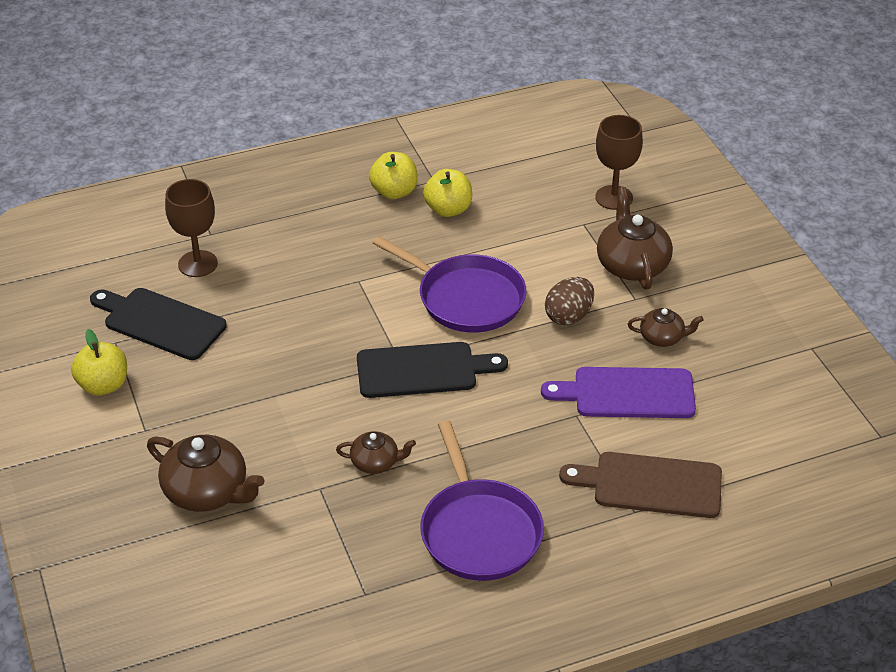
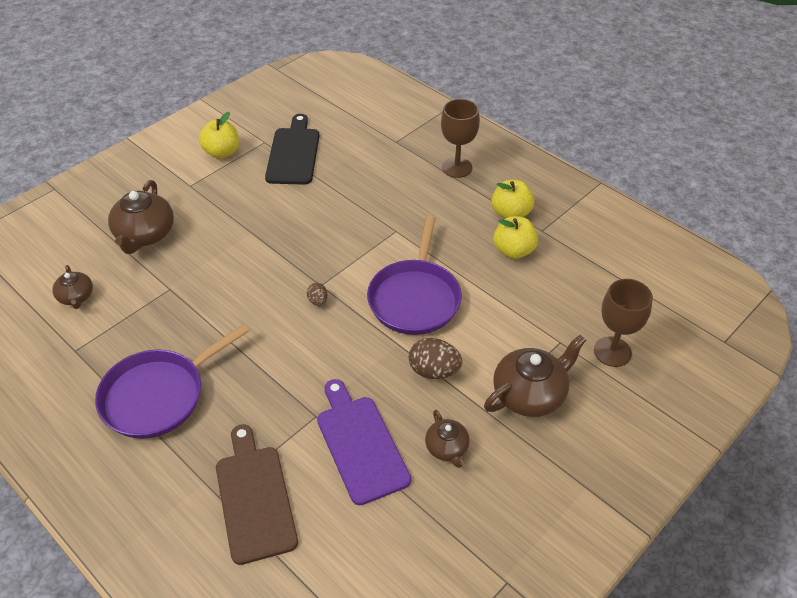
camera: 65 degrees right, 5 degrees up
brown goblet [165,179,218,277] -> brown goblet moved to [441,99,480,178]
brown teapot [336,431,416,474] -> brown teapot moved to [53,265,93,309]
black cutting board [357,342,508,398] -> brown egg [307,283,328,306]

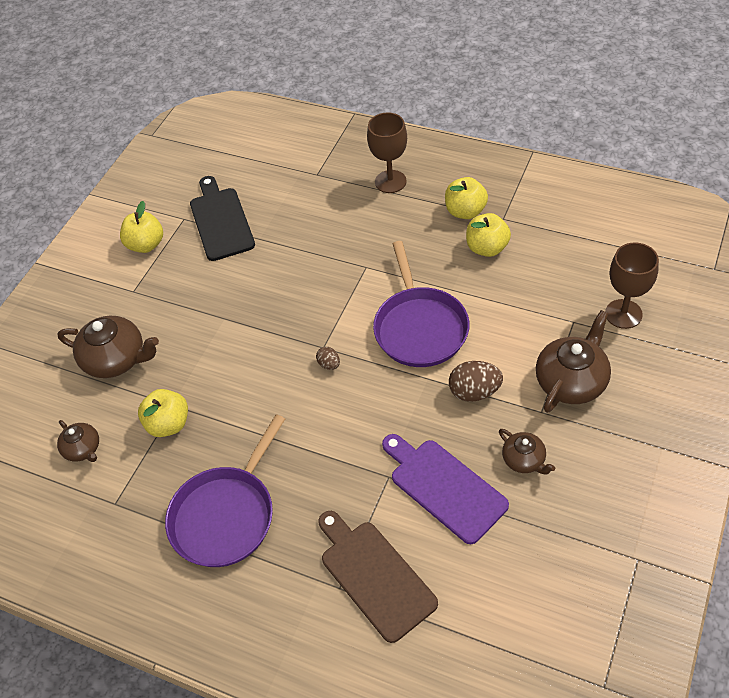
camera: 15 degrees left, 5 degrees up
brown teapot [108,180,174,254] -> brown teapot turned 60 degrees counterclockwise [57,316,159,378]
none -> yellow apple [138,389,188,437]

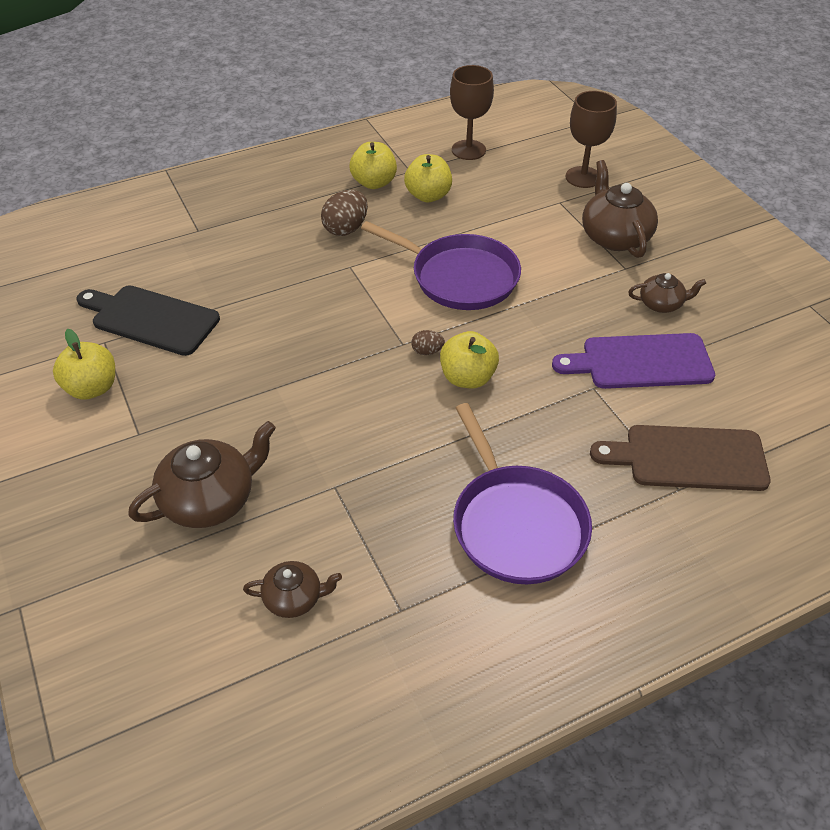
camera: 55 degrees left, 5 degrees down
yellow apple [138,389,188,437] -> yellow apple moved to [440,331,499,388]
brown goblet [367,113,407,193] -> brown goblet moved to [450,65,494,160]
brown egg [449,361,503,402] -> brown egg moved to [321,190,368,236]

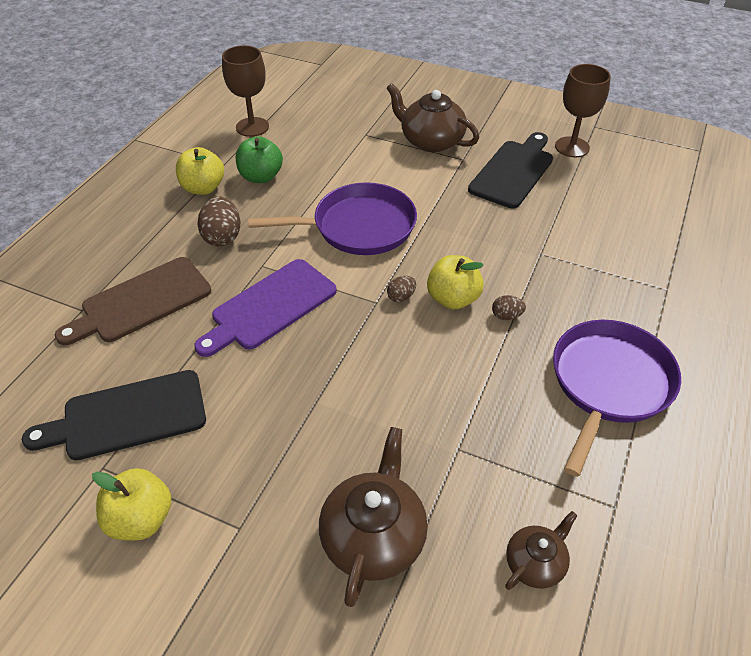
camera: 40 degrees left, 0 degrees up
yellow apple [404,154,452,202] -> green apple [236,136,283,183]
purple pan [453,403,592,584] -> purple pan turned 90 degrees counterclockwise [553,320,681,477]
purple cutting board [552,333,715,389] -> purple cutting board moved to [194,259,337,357]
brown goblet [566,91,617,188] -> brown goblet moved to [555,64,611,157]
brown cutting board [590,425,771,491] -> brown cutting board moved to [55,257,211,345]
brown teapot [628,273,706,313] -> black cutting board [468,132,553,208]
none -> brown egg [492,295,526,320]

